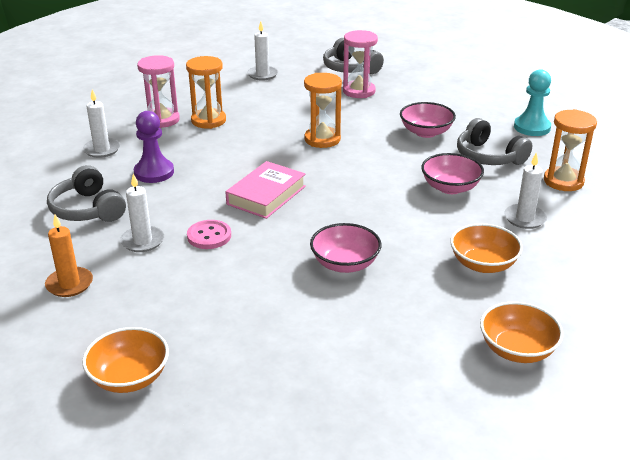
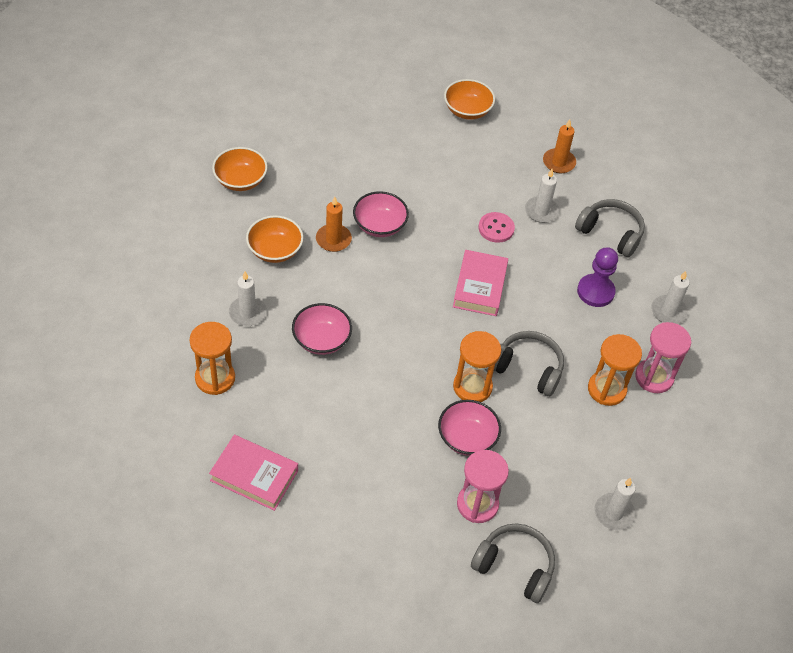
camera: 155 degrees right, 20 degrees up
pink bowl [400,102,456,138] -> pink bowl moved to [438,400,501,456]
grey headphones [457,118,532,165] -> grey headphones moved to [494,331,564,396]
turquoise pawn [514,69,551,136] -> pink book [209,435,298,511]
none -> orange candle [316,197,352,252]

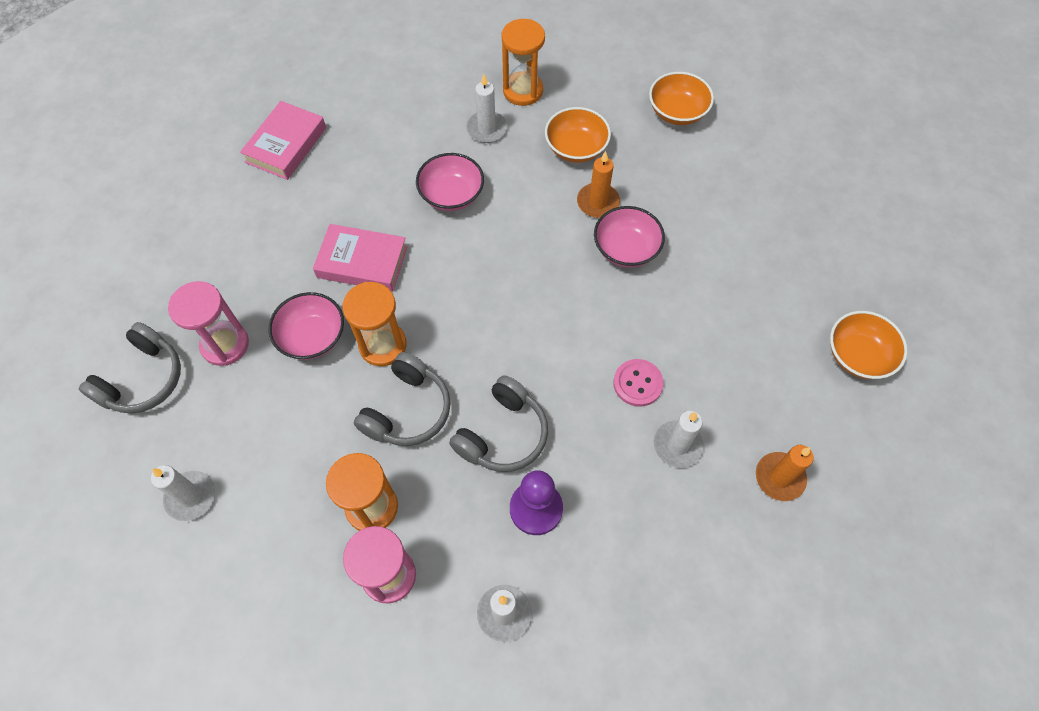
camera: 95 degrees right, 10 degrees up
orange hourglass [189,322,235,395] -> orange hourglass moved to [502,19,545,106]
pink book [453,250,508,316] -> pink book moved to [313,224,407,292]
grey headphones [575,199,645,258] -> grey headphones moved to [449,376,548,472]

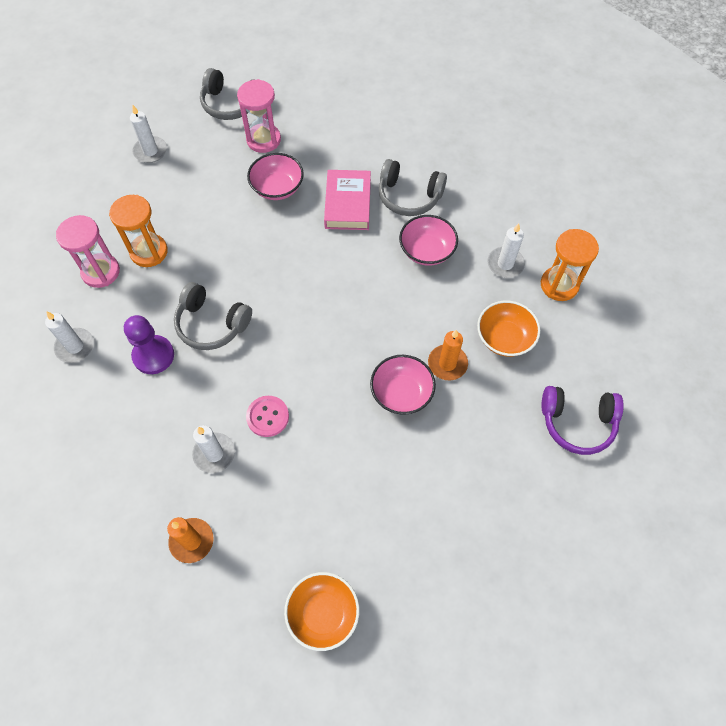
camera: 80 degrees right, 0 degrees up
pink book [240,101,326,180] -> none
orange hourglass [343,282,407,366] -> none
grey headphones [354,352,451,446] -> grey headphones moved to [379,159,447,216]
orange bowl [649,72,714,125] -> purple headphones [542,386,624,455]

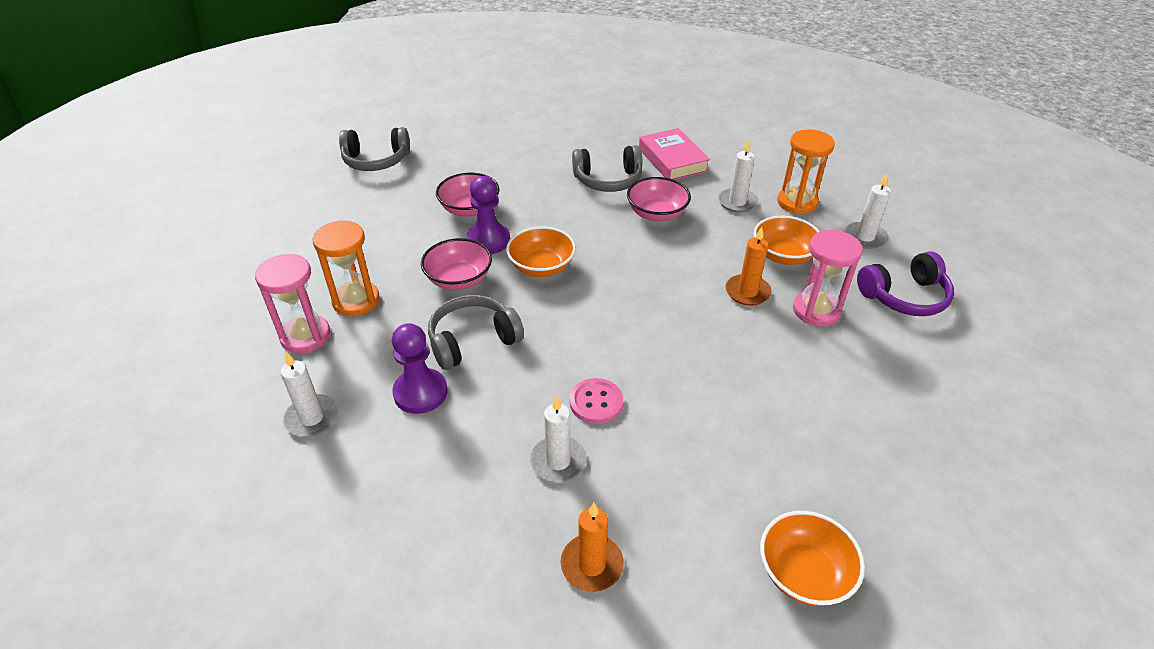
camera: 25 degrees left, 20 degrees down
white candle [130,105,167,163] -> white candle moved to [845,174,891,249]
grey headphones [174,282,252,350] -> grey headphones turned 150 degrees clockwise [428,295,524,370]
pink hourglass [237,79,281,153] -> pink hourglass moved to [793,230,863,327]
pink book [324,170,371,230] -> pink book moved to [639,128,710,180]
pink bowl [370,355,436,415] -> pink bowl moved to [421,238,492,290]
none -> purple pawn [467,176,510,254]
none -> orange bowl [506,226,576,277]

